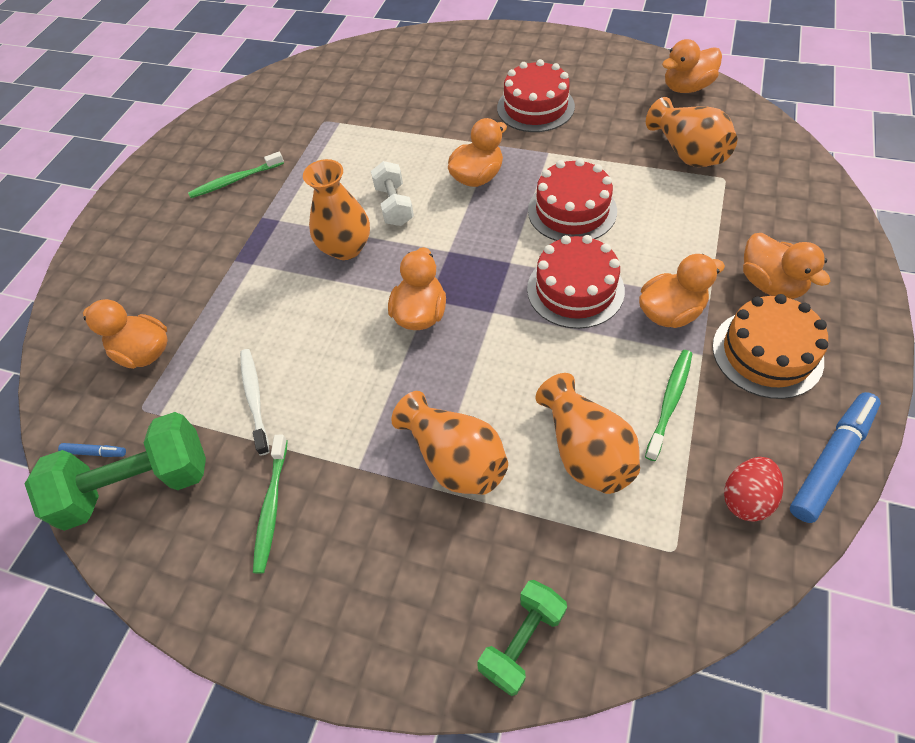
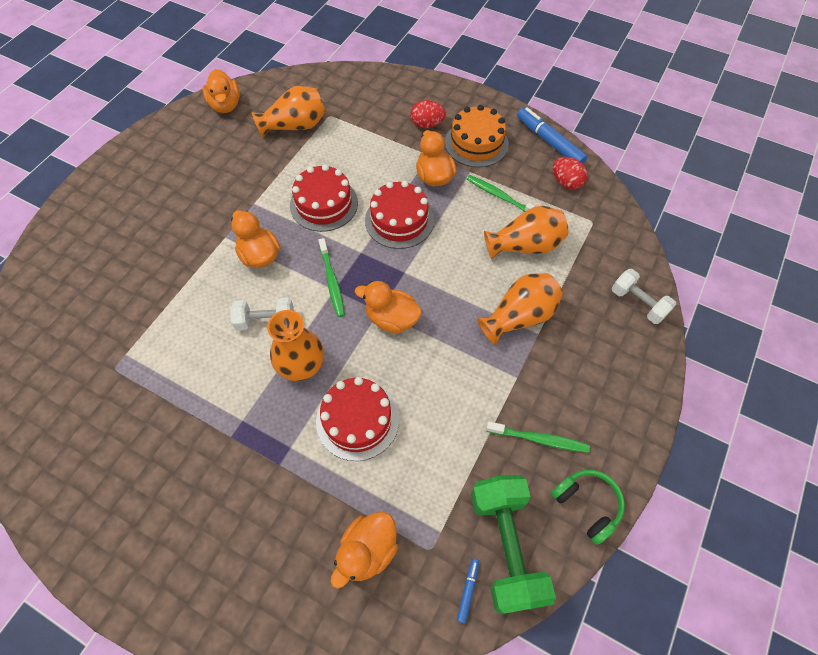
camera: 85 degrees left, 5 degrees up
green toothbrush [188,152,284,198] -> green toothbrush moved to [318,238,345,317]
white toothbrush [240,349,270,455] -> none
green dumbbell [477,580,567,696] -> white dumbbell [612,269,676,324]
red cake [497,59,575,132] -> red cake moved to [316,377,399,461]
orange duck [743,233,830,299] -> red egg [410,100,446,128]
none -> green headphones [551,470,625,545]

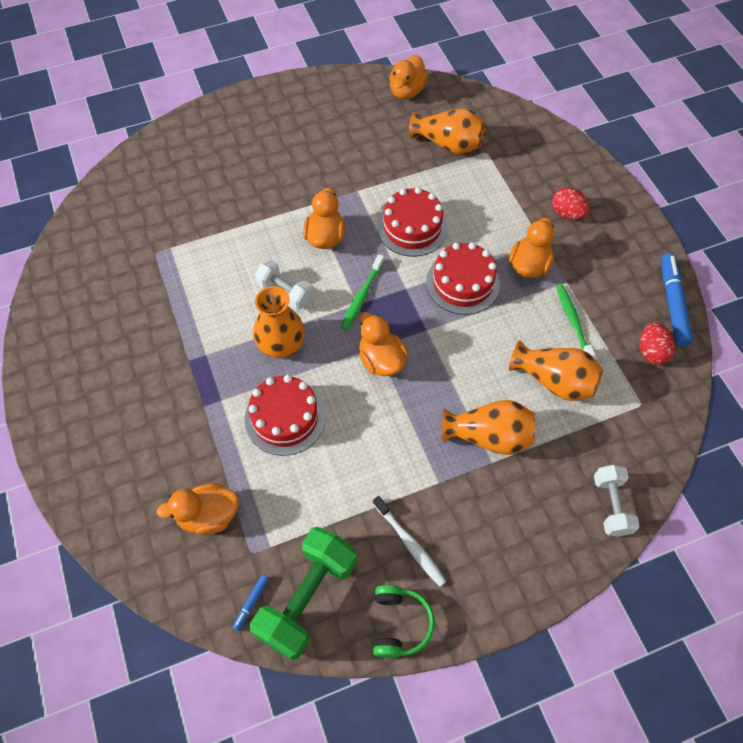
camera: 40 degrees right, 0 degrees up
orange cake [445,105,509,167] -> none
blue marker [457,558,479,624] -> blue marker turned 150 degrees clockwise [233,575,269,631]
green toothbrush [486,421,590,453] -> white toothbrush [373,496,446,586]

